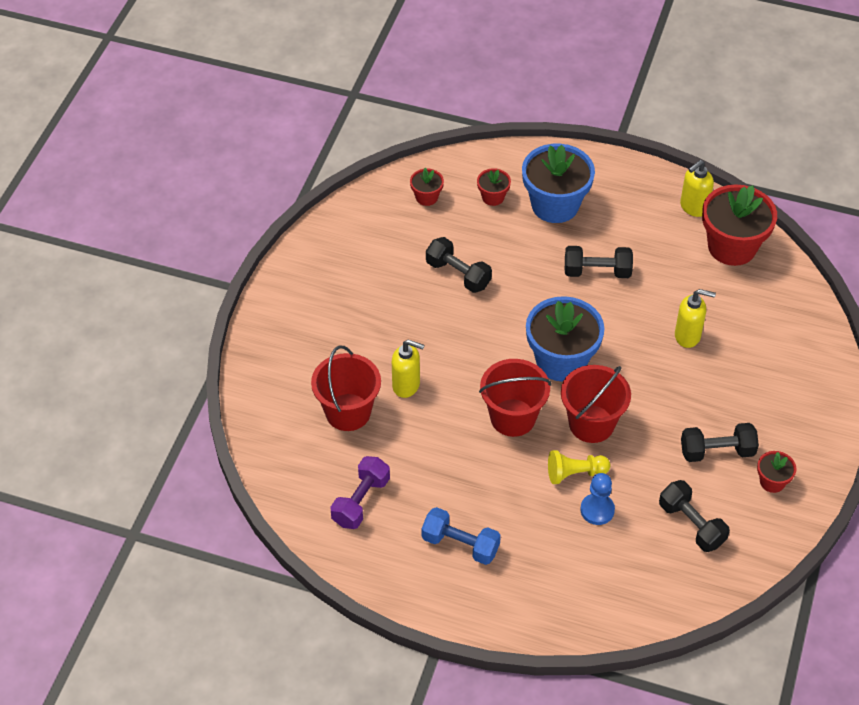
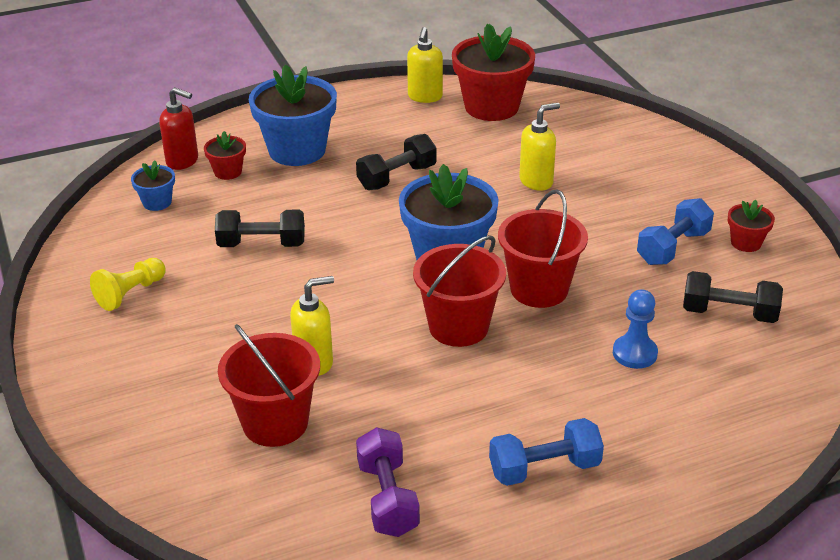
camera: 40 degrees left, 15 degrees down
red flower pot [410,168,444,206] -> blue flower pot [131,160,175,211]
yellow pawn [548,450,610,484] -> yellow pawn moved to [90,258,166,311]
black dumbbell [681,423,759,462] -> blue dumbbell [637,198,714,265]
none -> red soap dispenser [159,87,198,170]

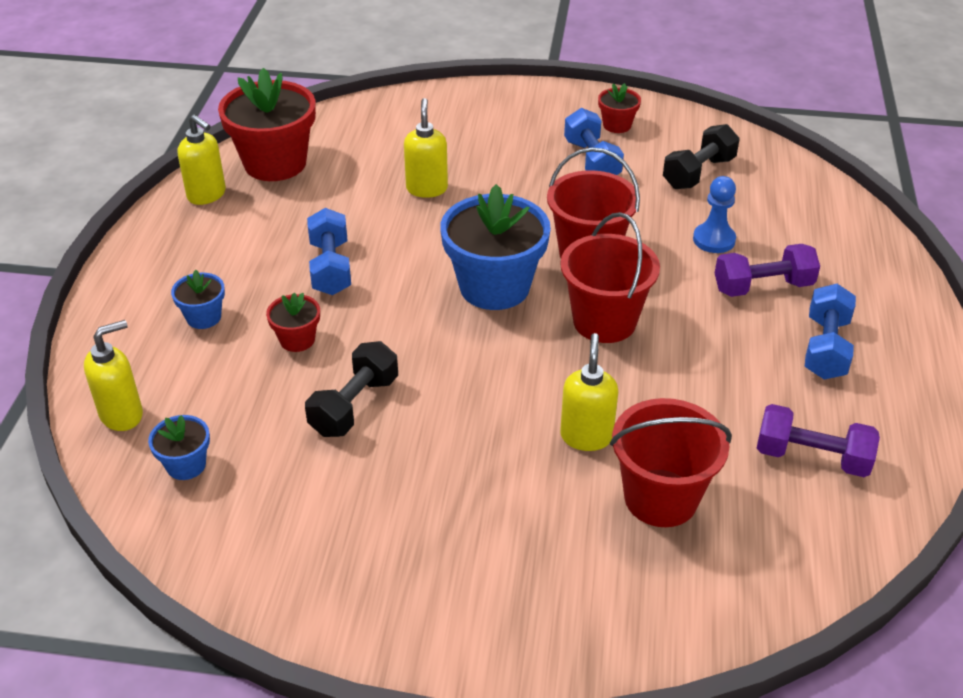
camera: 60 degrees left, 5 degrees up
yellow pawn [90,258,166,311] -> none
red soap dispenser [159,87,198,170] -> yellow soap dispenser [84,320,143,431]
red flower pot [204,131,246,180] -> red flower pot moved to [266,293,320,352]
blue flower pot [249,65,337,166] -> blue flower pot [171,270,225,329], size x0.47
black dumbbell [356,134,436,190] -> blue dumbbell [307,208,351,295]
none -> purple dumbbell [715,244,820,297]

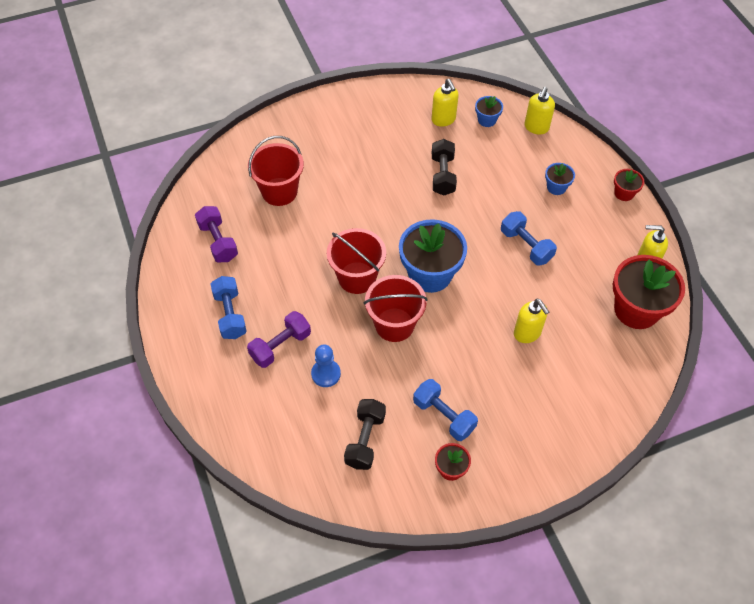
camera: 150 degrees right, 15 degrees up
red flower pot [266,293,320,352] -> red flower pot moved to [614,169,644,201]
yellow soap dispenser [560,333,618,451] -> yellow soap dispenser moved to [432,79,459,127]
purple dumbbell [757,404,880,477] -> purple dumbbell turned 75 degrees clockwise [195,206,238,262]

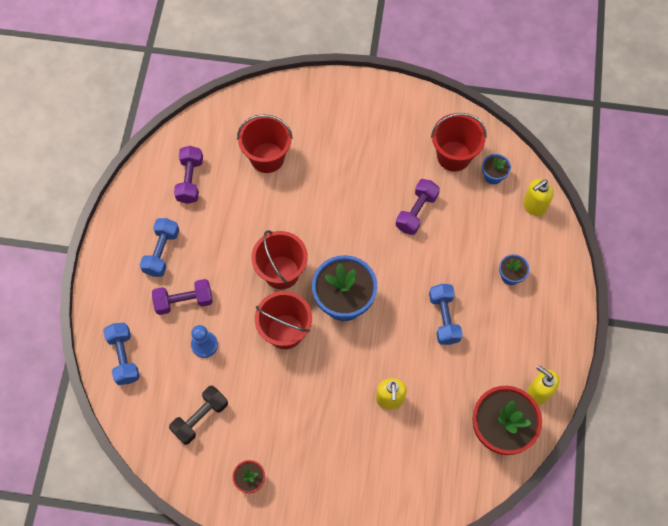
camera: 30 degrees right, 10 degrees up
blue dumbbell [413,379,478,441] -> blue dumbbell moved to [103,323,140,385]
yellow soap dispenser [432,79,459,127] -> red bucket [431,113,486,172]
black dumbbell [432,139,457,195] -> purple dumbbell [396,179,440,235]
red flower pot [614,169,644,201] -> none

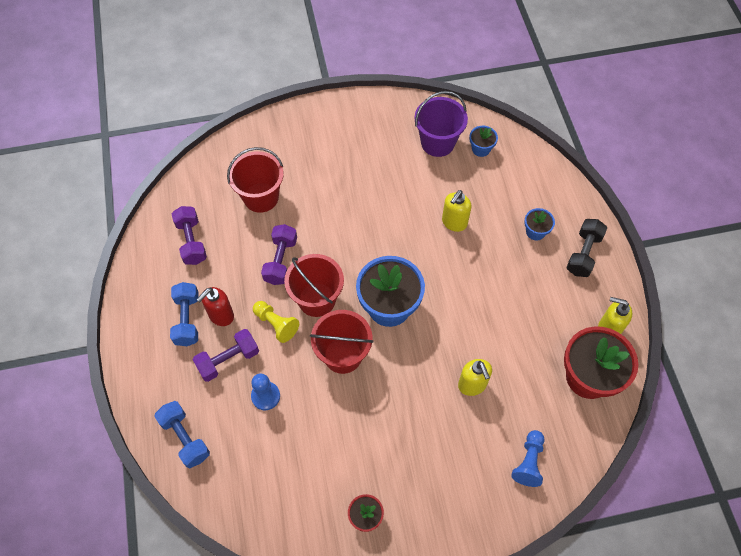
camera: 20 degrees left, 5 degrees down
black dumbbell [169,385,228,445] -> black dumbbell moved to [566,219,607,277]
purple dumbbell [396,179,440,235] -> purple dumbbell moved to [261,224,297,285]
blue dumbbell [429,284,463,345] -> none
red bucket [431,113,486,172] -> purple bucket [414,91,468,157]
yellow soap dispenser [523,179,554,216] -> yellow soap dispenser moved to [442,190,472,232]
none -> red soap dispenser [196,287,234,326]
none -> yellow pawn [253,301,299,343]
none -> blue pawn [511,430,545,487]

